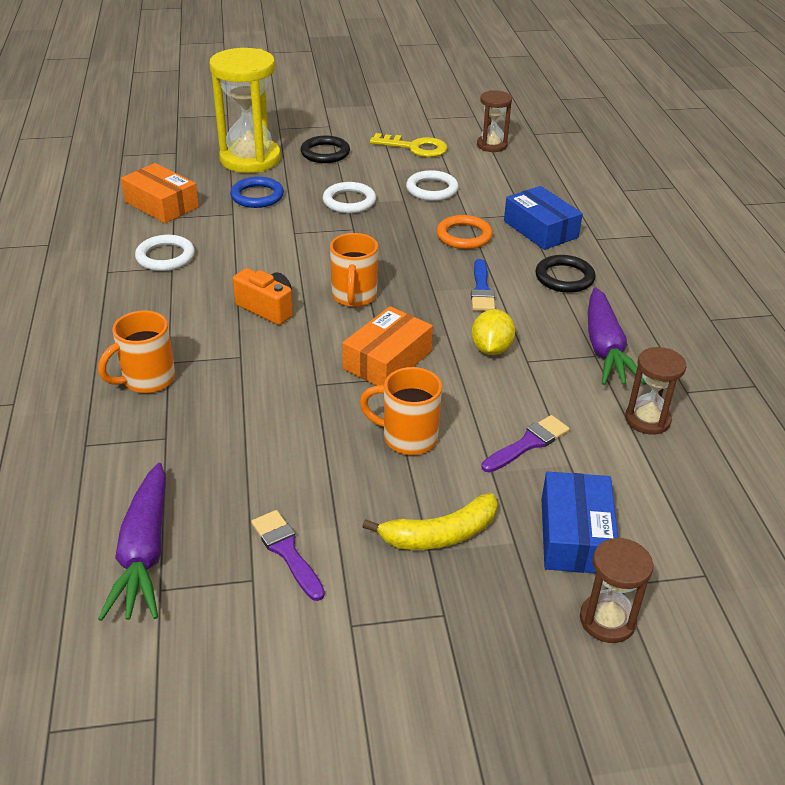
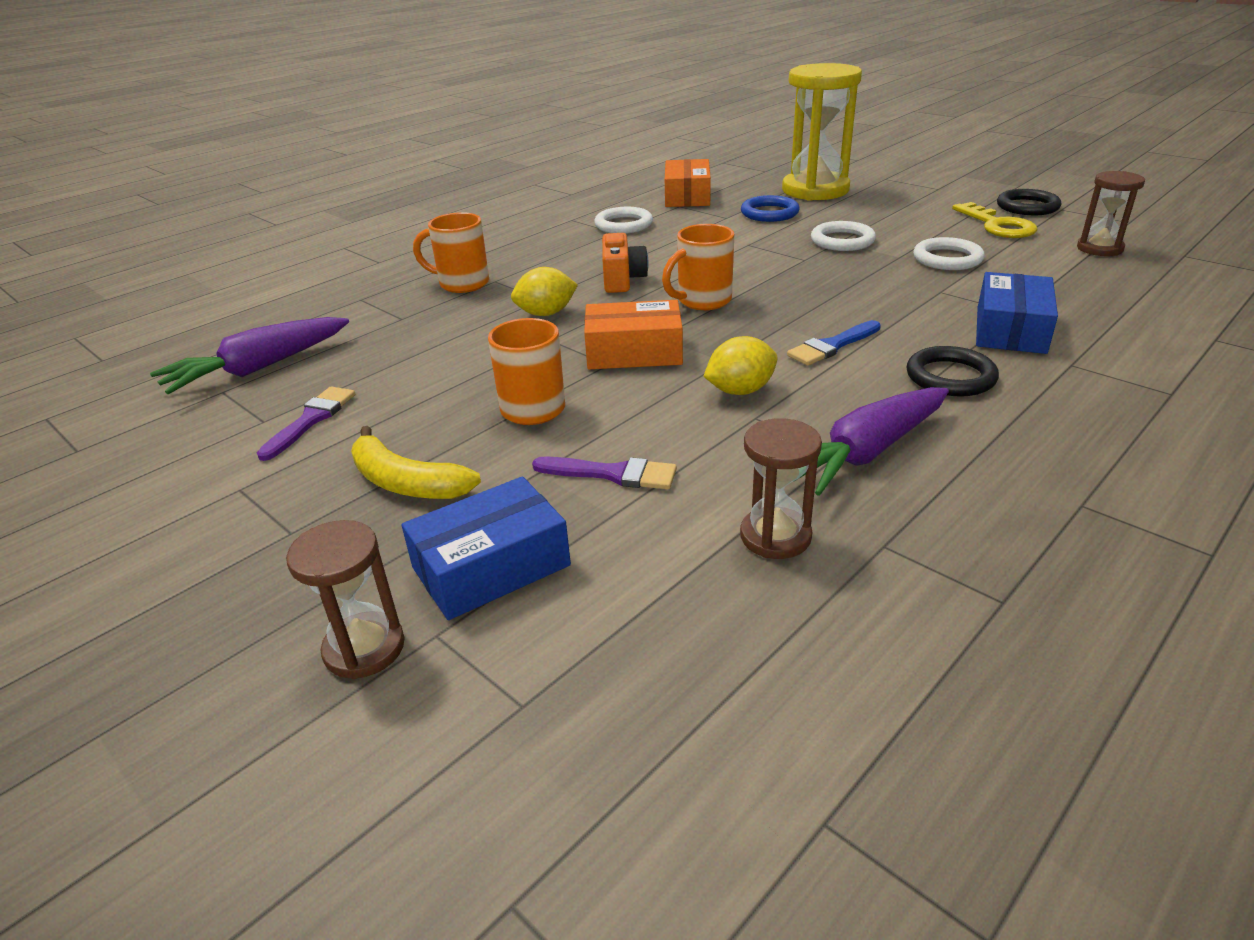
camera: 55 degrees right, 5 degrees down
black ring [301,136,350,163] -> black ring moved to [997,189,1061,215]
orange ring [436,215,493,249] -> none
none -> yellow lemon [511,267,578,316]

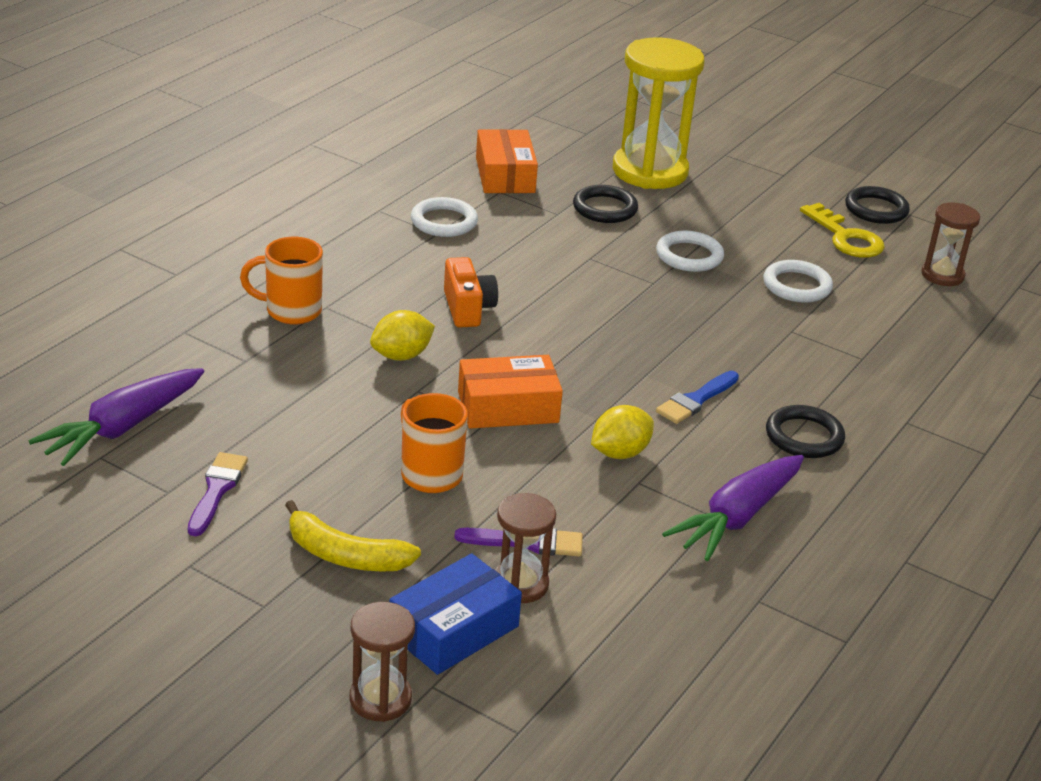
camera: 15 degrees left, 0 degrees up
orange mug [662,224,734,310] -> none
brown hourglass [740,418,822,559] -> brown hourglass moved to [495,493,556,603]
blue ring [741,195,799,222] -> black ring [573,185,638,223]
blue box [976,272,1058,354] -> none

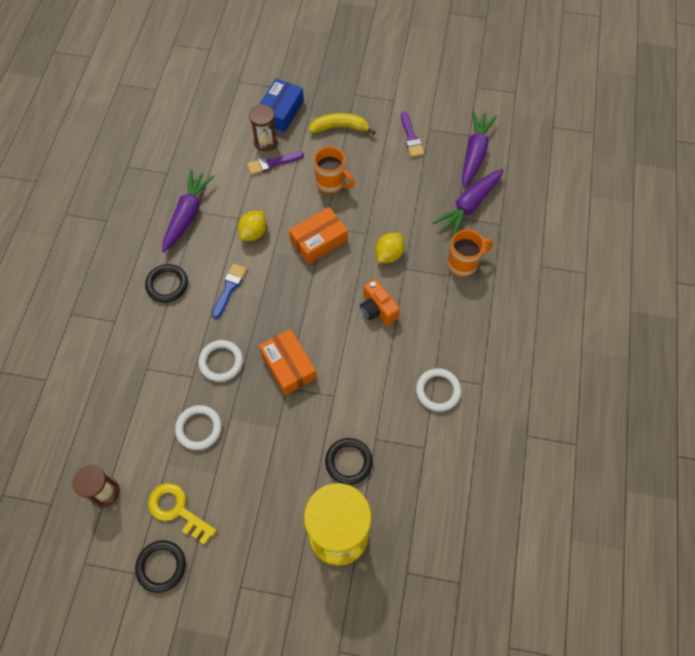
camera: 160 degrees right, 30 degrees up
brown hourglass [350,602,415,722] -> none
orange box [476,129,538,193] -> orange box moved to [259,329,317,395]
white ring [656,231,724,272] -> white ring moved to [198,340,243,382]
none -> purple carrot [433,169,504,238]

